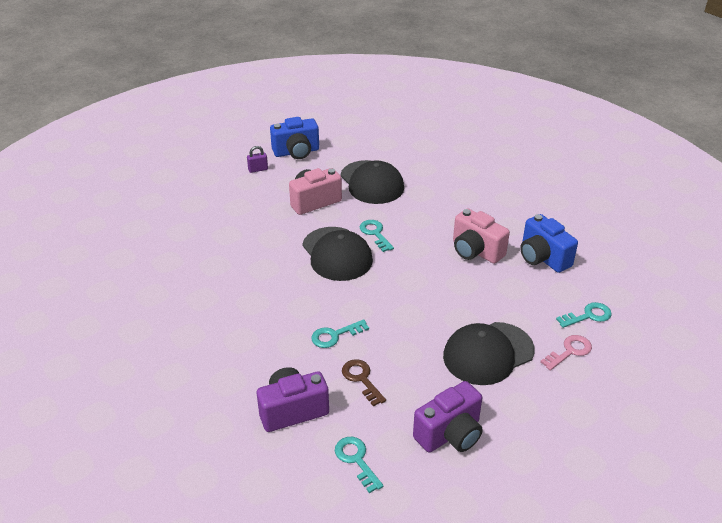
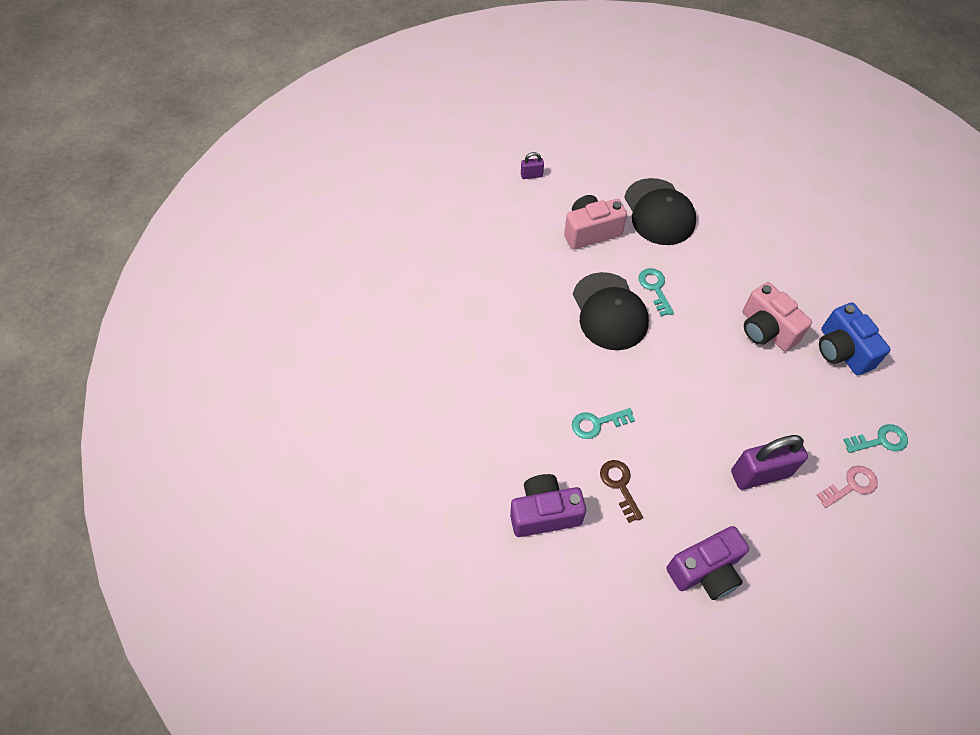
camera: 10 degrees right, 20 degrees up
blue camera [270,117,319,159] -> none
turquoise key [335,437,384,493] -> none
black cap [443,322,535,385] -> purple padlock [731,435,808,490]

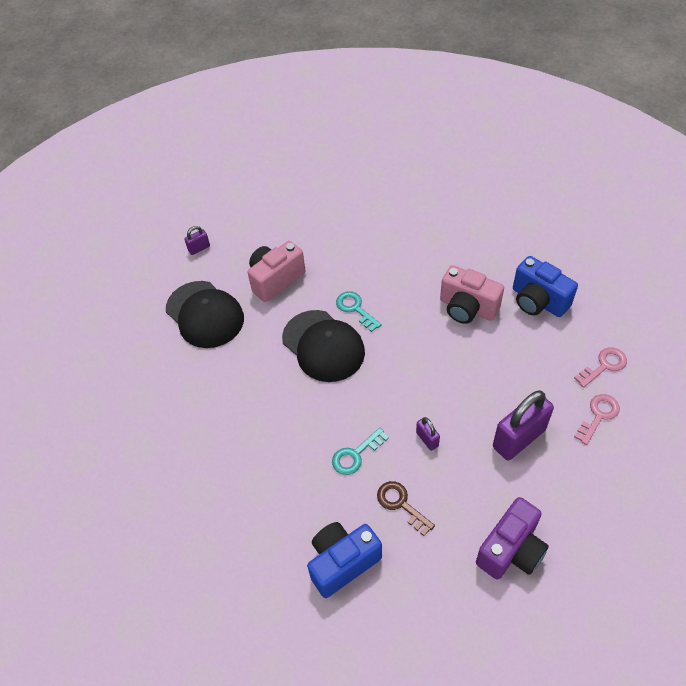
camera: 20 degrees left, 5 degrees down
purple camera [510,474,586,537] -> blue camera [307,522,382,598]
black cap [624,178,696,245] -> black cap moved to [166,281,244,348]
turquoise key [844,424,908,453] -> pink key [574,347,627,388]
none -> purple padlock [416,417,440,451]

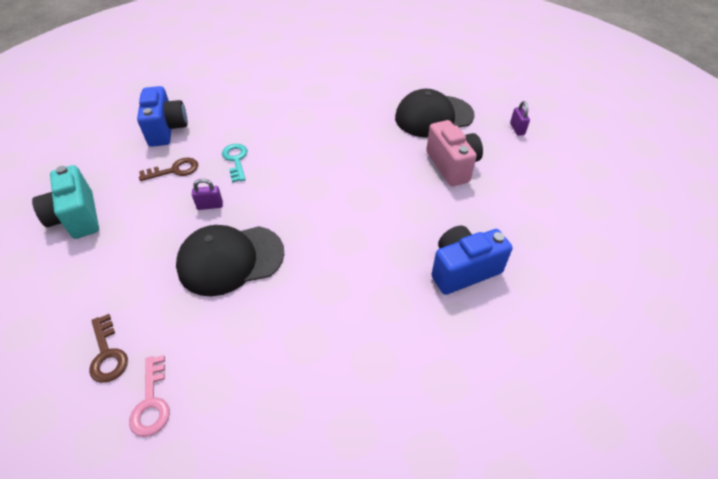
camera: 110 degrees right, 5 degrees down
black cap [282,310,365,382] -> black cap moved to [176,225,284,296]
turquoise key [336,291,382,332] -> none
pink camera [440,265,504,324] -> none
purple camera [476,497,549,580] -> turquoise camera [32,165,99,239]
purple padlock [493,390,554,460] -> none
blue camera [513,256,578,317] -> blue camera moved to [431,226,512,295]
pink key [574,394,620,445] -> brown key [89,314,128,383]

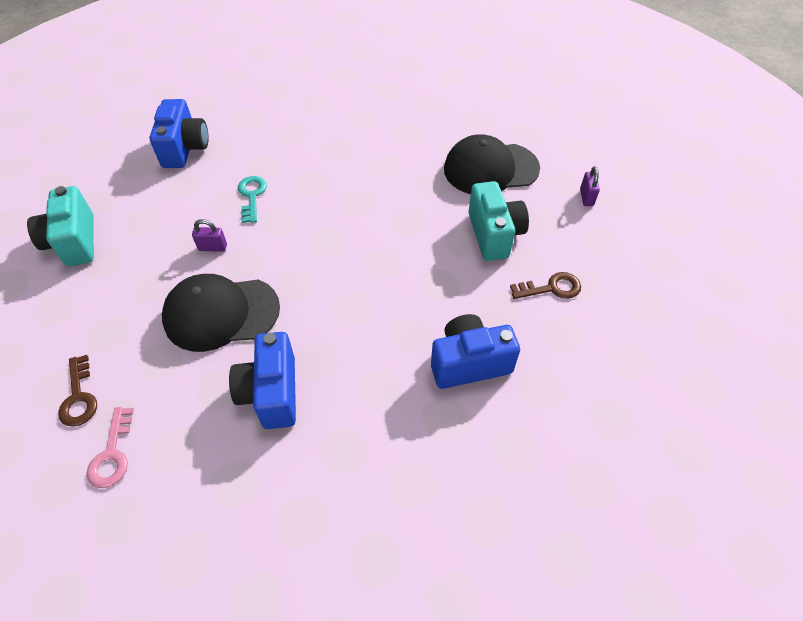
camera: 10 degrees right, 5 degrees up
brown key [139,158,198,181] -> brown key moved to [510,272,581,299]
pink camera [426,120,483,186] -> turquoise camera [468,181,529,261]
none -> blue camera [229,332,296,429]

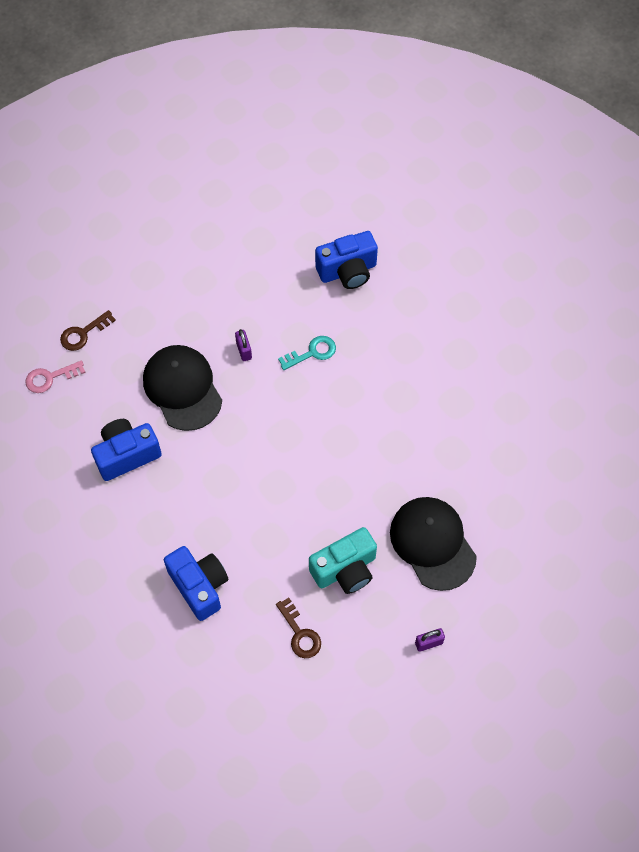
camera: 70 degrees right, 10 degrees up
turquoise camera [27,186,94,267] -> none

